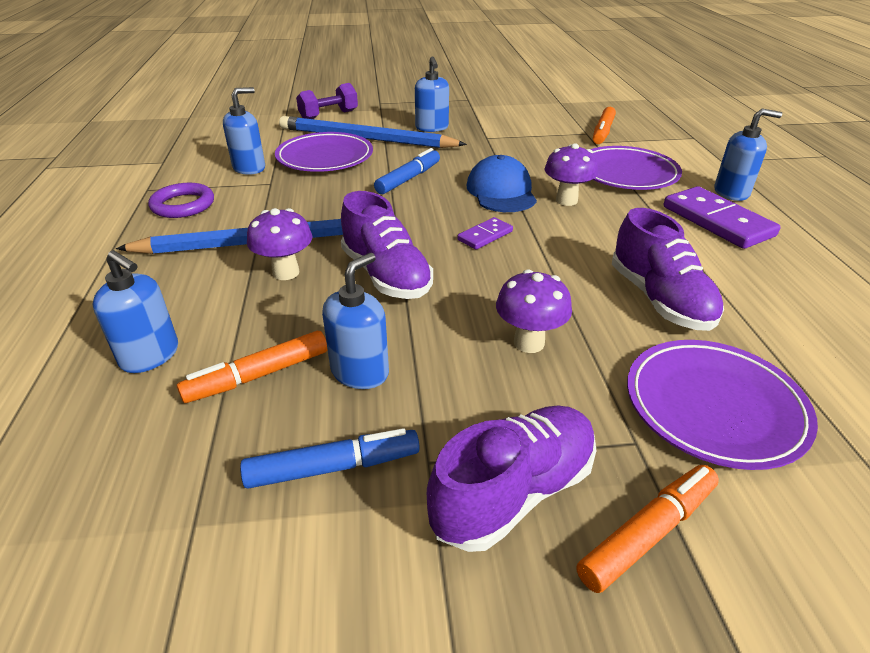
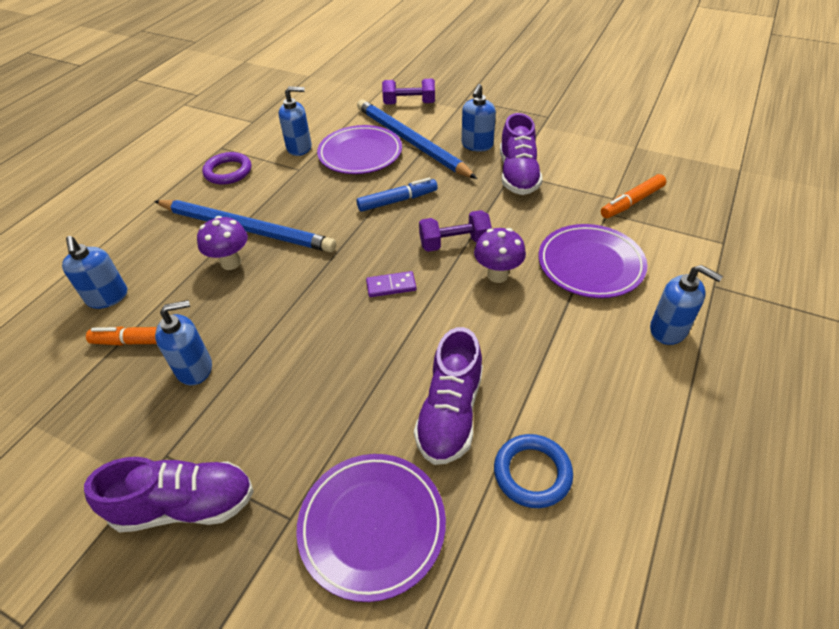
camera: 35 degrees right, 10 degrees up
blue marker [240,428,420,489] -> none
purple shoe [341,191,433,299] -> purple shoe moved to [500,113,543,195]
blue cap [466,155,537,212] -> purple dumbbell [419,210,492,252]
purple mushroom [496,269,572,353] -> none
orange marker [576,465,719,593] -> none
purple domino [664,186,780,249] -> none
none -> blue ring [494,434,573,508]

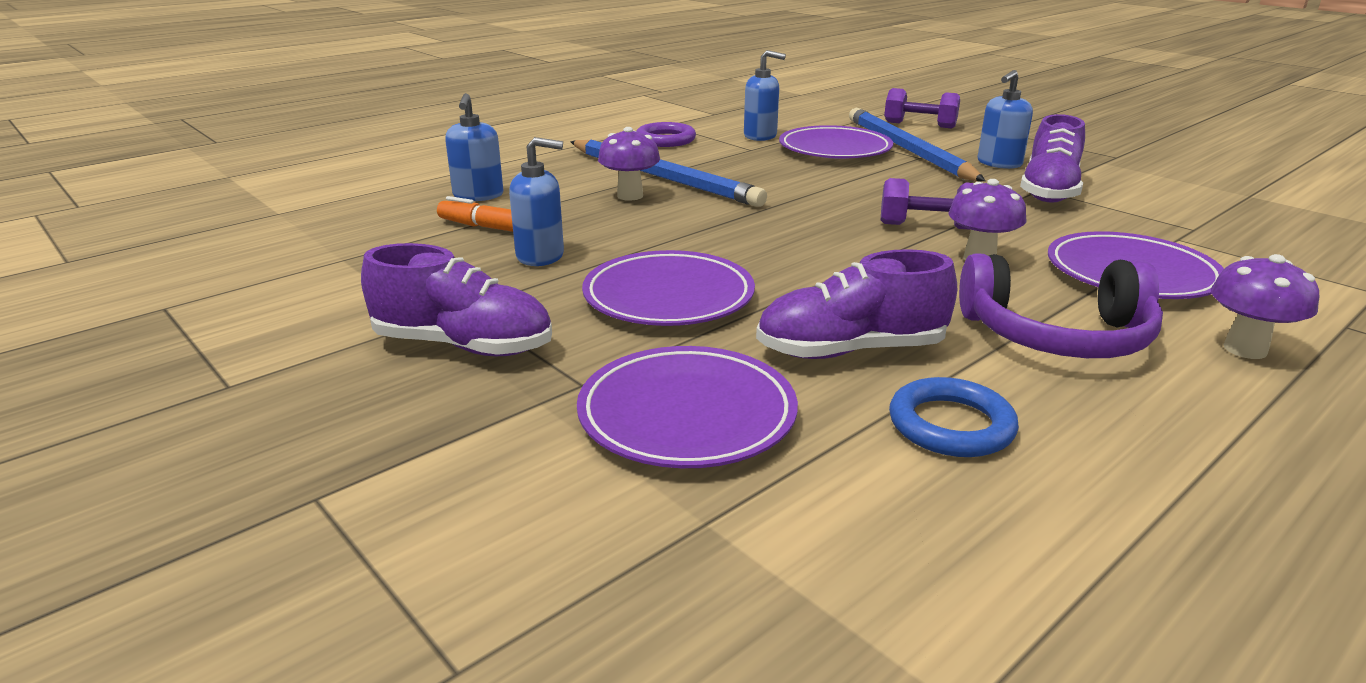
camera: 20 degrees right, 20 degrees down
blue marker [357,178,438,212] -> none
purple domino [366,271,416,297] -> none
purple shoe [414,327,483,465] -> purple shoe turned 45 degrees clockwise [756,249,957,359]
orange marker [601,174,666,218] -> none
blue soap dispenser [650,265,723,345] -> purple mushroom [1211,254,1319,359]
none -> purple plate [582,250,755,326]
none -> purple headphones [959,253,1163,358]

